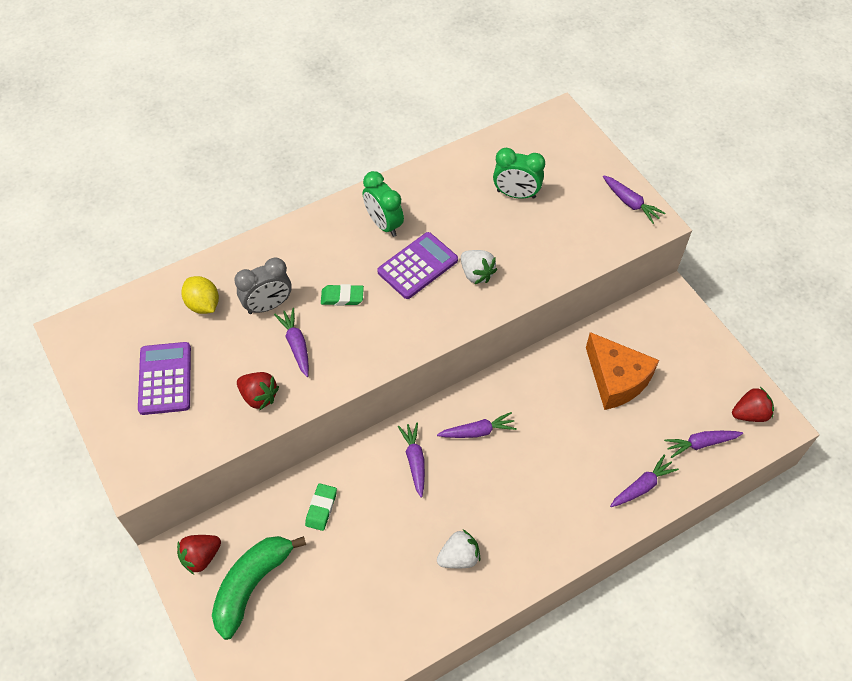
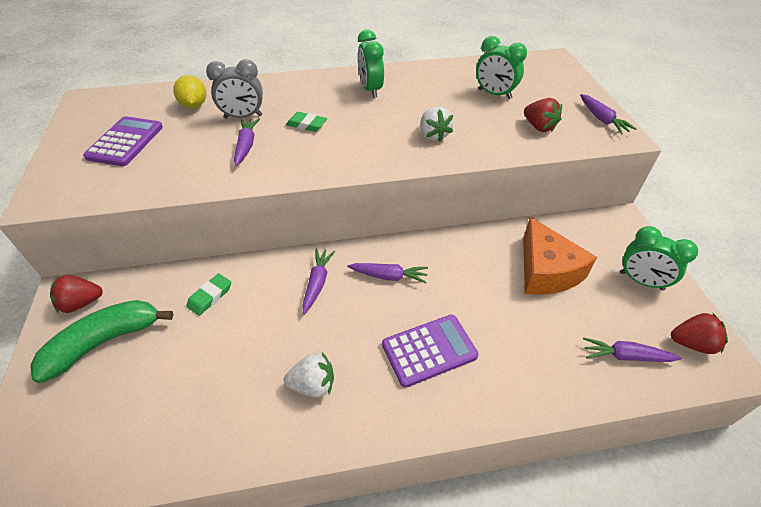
camera: 20 degrees right, 10 degrees down
red strawberry [237,372,279,410] -> red strawberry moved to [524,98,562,132]
purple calculator [377,232,458,299] -> purple calculator moved to [382,315,478,388]
purple carrot [610,454,679,507] -> none
none -> green clock [620,226,698,291]

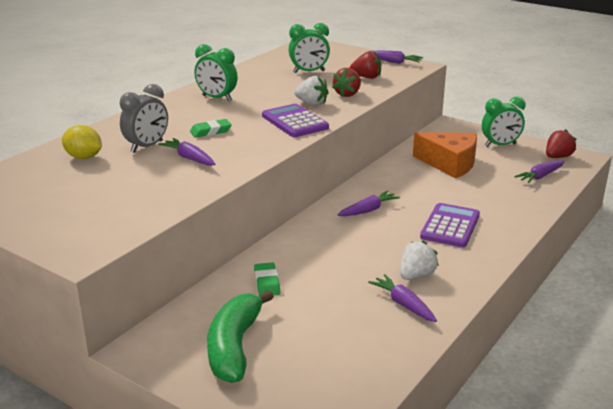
camera: 45 degrees left, 20 degrees down
red strawberry [50,275,103,313] -> red strawberry moved to [332,68,361,97]
purple calculator [83,116,163,166] -> purple calculator moved to [262,104,329,137]
purple carrot [302,249,335,314] -> purple carrot moved to [368,274,437,322]

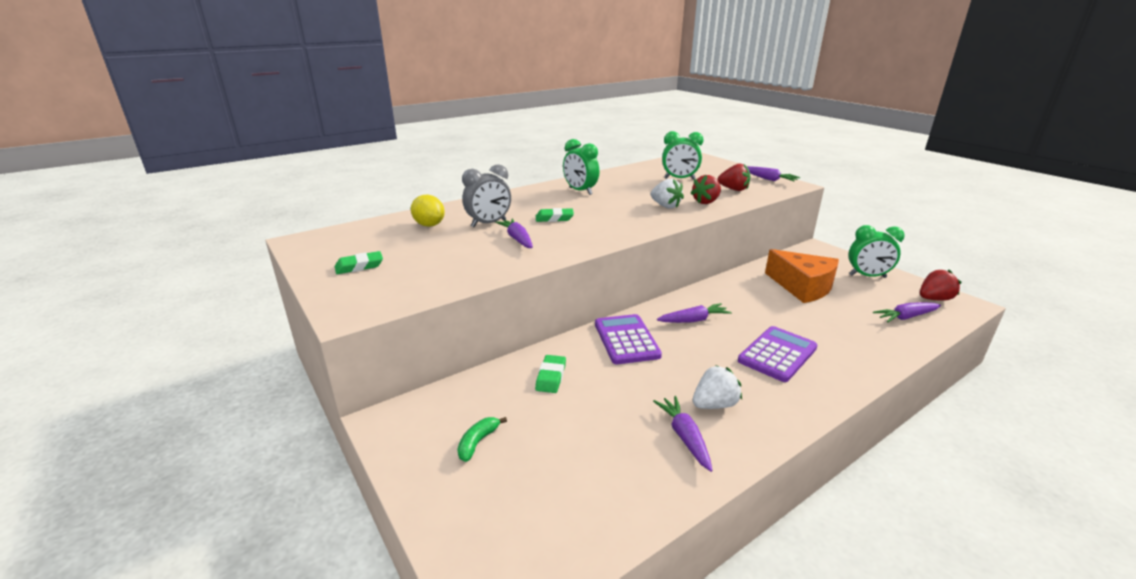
camera: 20 degrees right, 0 degrees up
green banana [207,290,274,383] -> green banana [457,417,507,462], size x0.44
purple calculator [262,104,329,137] -> purple calculator moved to [595,314,662,364]
none -> green eraser [335,251,383,274]

